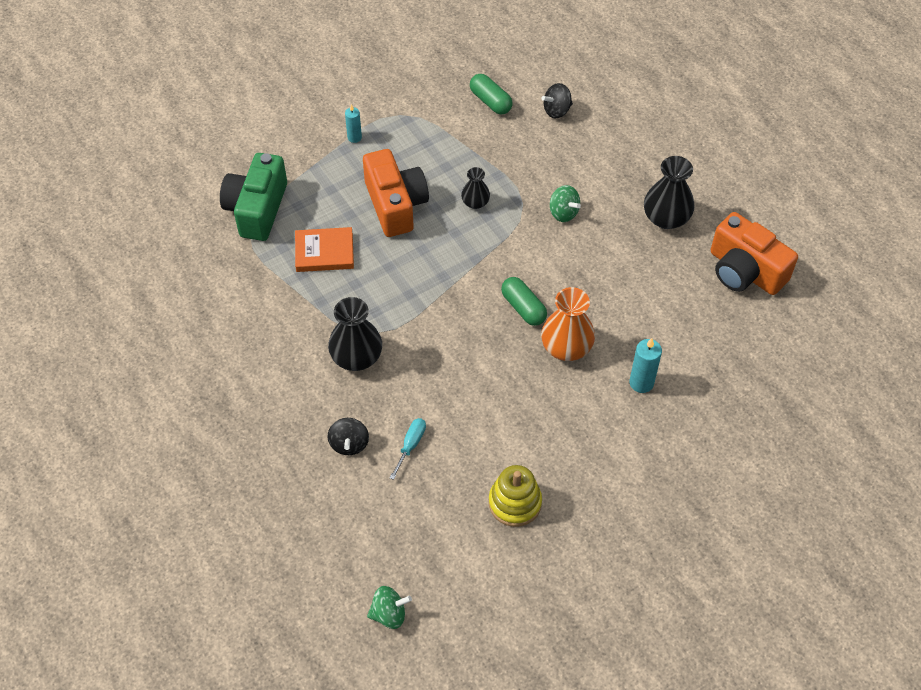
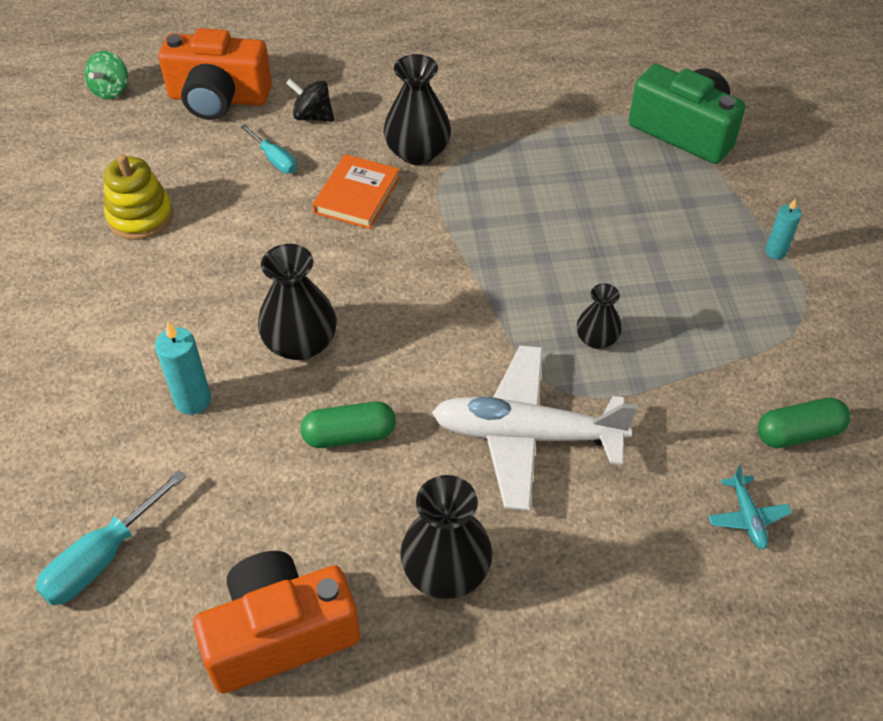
camera: 115 degrees right, 5 degrees down
orange book [295,227,354,272] -> orange book moved to [313,154,400,229]
orange camera [363,149,429,237] -> orange camera moved to [158,28,272,120]
green capsule [501,277,547,326] -> green capsule moved to [301,401,396,448]
orange vase [541,287,595,361] -> black vase [258,244,337,360]
black spinning top [542,83,573,118] -> turquoise plane [708,465,792,549]
green spinning top [550,185,581,222] -> white plane [432,345,638,511]
none -> turquoise screwdriver [35,470,186,605]

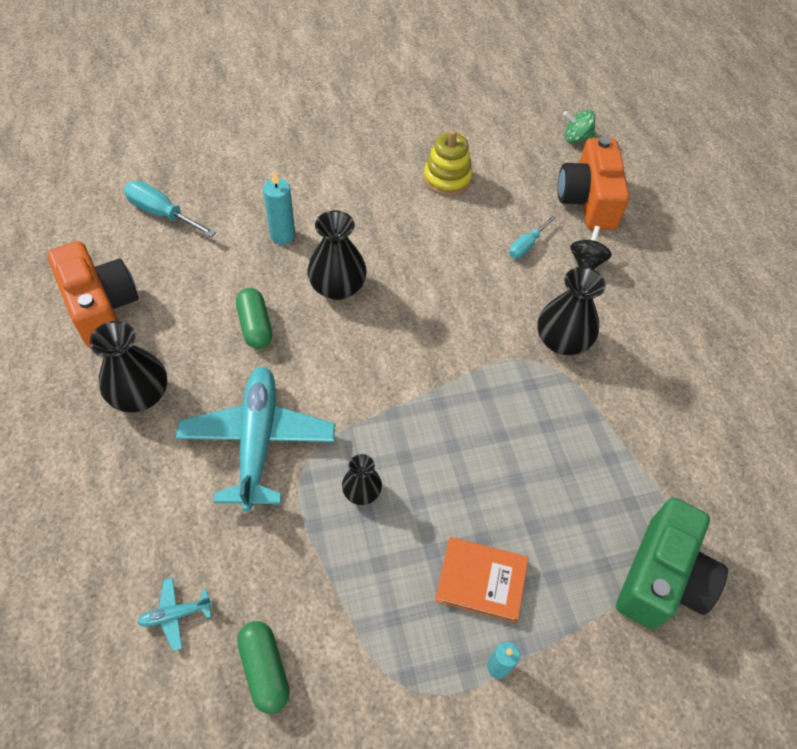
camera: 80 degrees right, 5 degrees up
orange book [313,154,400,229] -> orange book moved to [435,537,529,623]
white plane [432,345,638,511] -> turquoise plane [176,367,335,512]

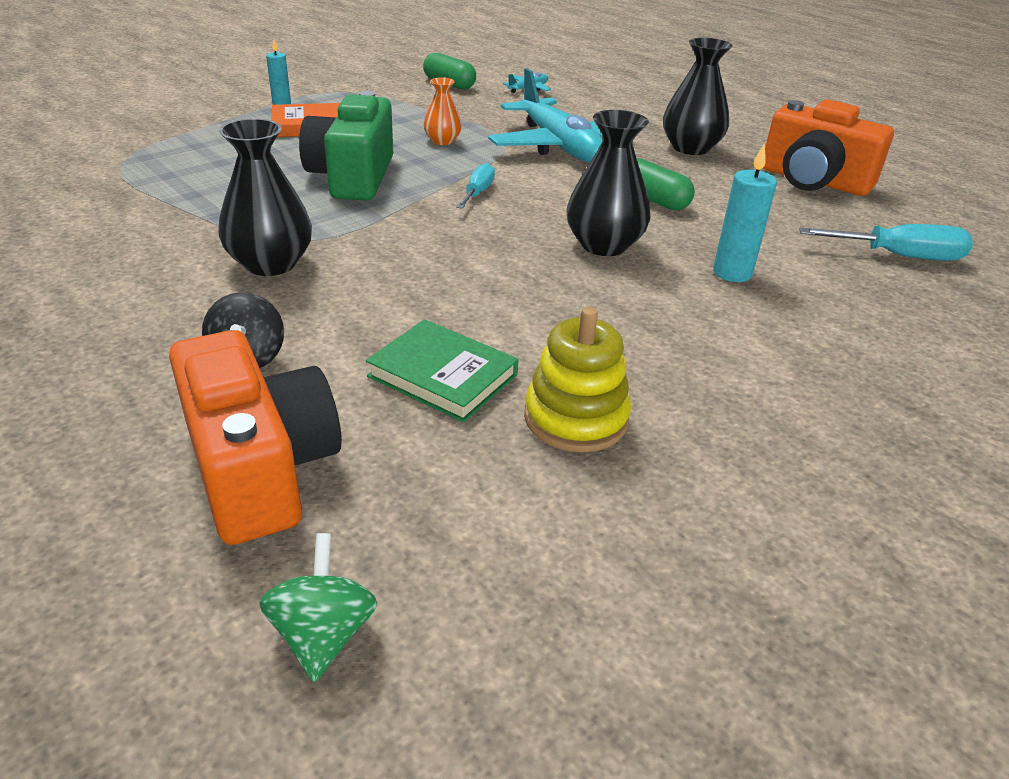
camera: 155 degrees right, 20 degrees down
black vase [342,454,382,505] -> orange vase [424,77,462,145]
turquoise screwdriver [509,215,556,258] -> turquoise screwdriver moved to [456,163,495,209]
green spinning top [563,110,596,143] -> green spinning top turned 75 degrees counterclockwise [259,533,377,683]
green camera [616,497,728,629] -> green camera moved to [299,91,393,201]
none -> green book [366,319,519,422]

